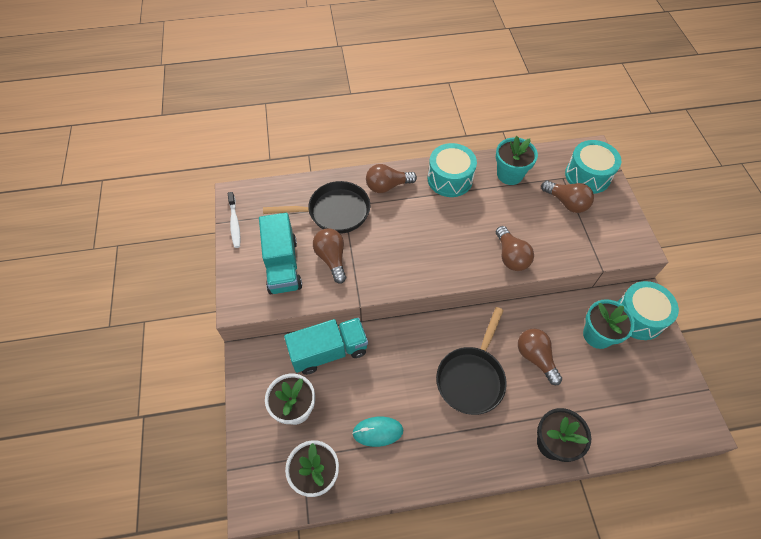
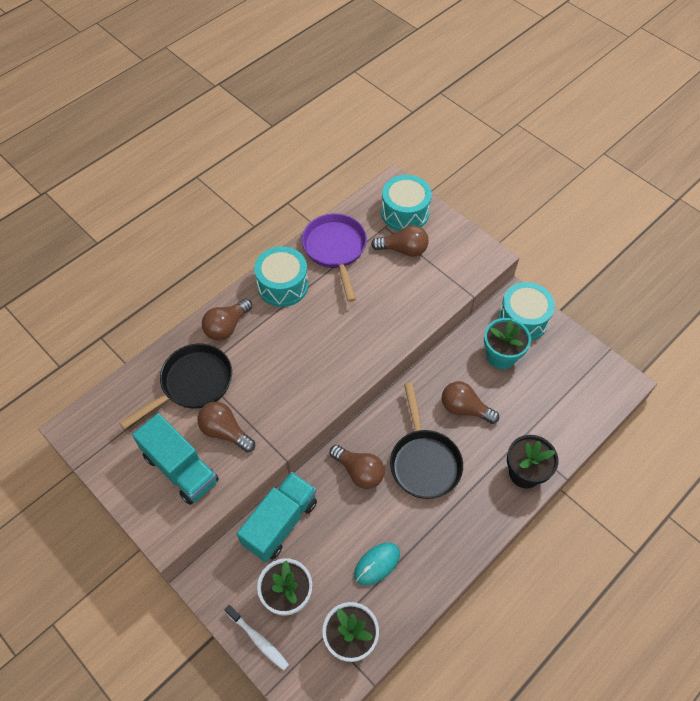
camera: 35 degrees left, 0 degrees up
white toothbrush [228,192,241,248] -> white toothbrush moved to [225,605,289,671]
turquoise flower pot [496,136,538,185] -> purple pan [302,213,367,302]
brown light bulb [496,226,534,271] -> brown light bulb moved to [330,445,385,489]

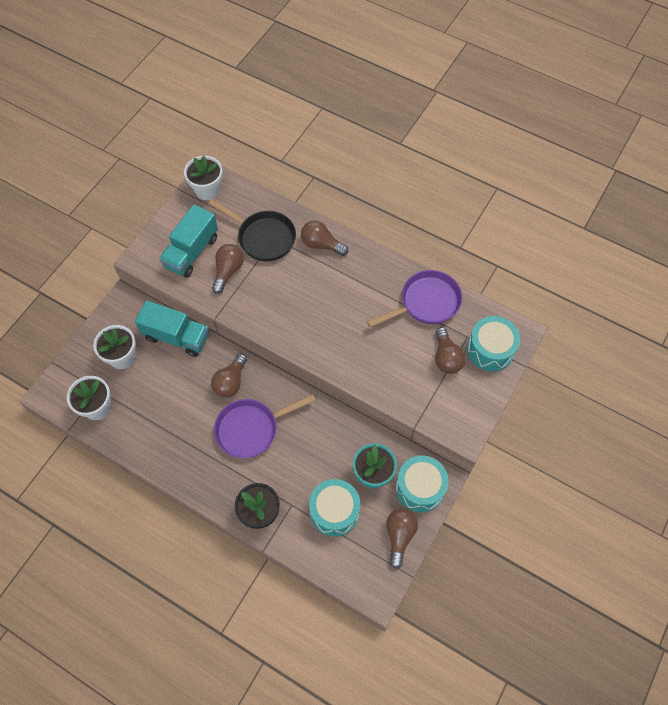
camera: 75 degrees right, 5 degrees up
white toothbrush [225,605,289,671] -> none
turquoise drum [254,246,308,307] -> turquoise drum moved to [309,479,361,537]
turquoise mouse [354,543,400,585] -> none
black pan [390,383,463,499] -> purple pan [214,394,316,458]
brown light bulb [442,381,499,424] -> brown light bulb moved to [386,508,418,569]
none -> white flower pot [184,156,223,200]

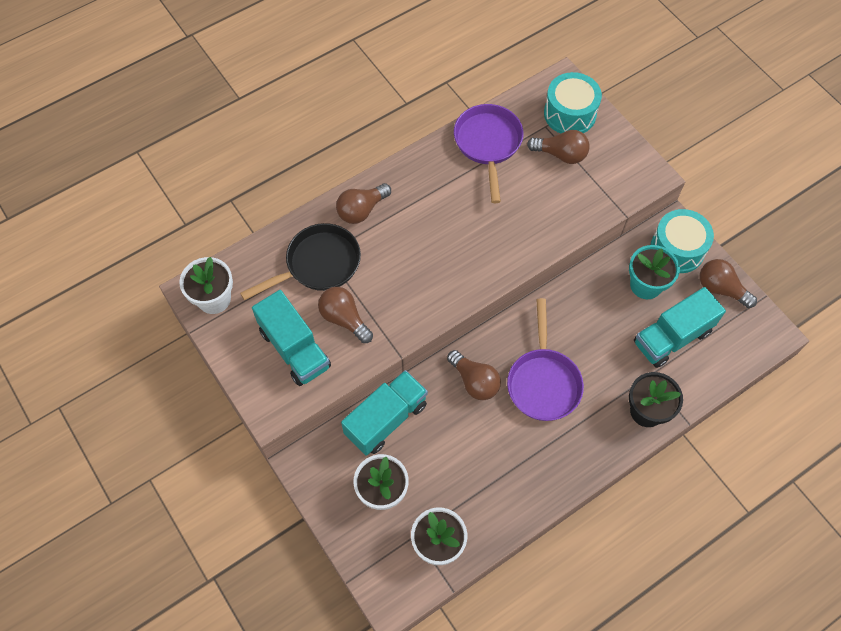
camera: 65 degrees left, 0 degrees up
turquoise drum [309,479,361,537] -> turquoise truck [634,287,726,368]

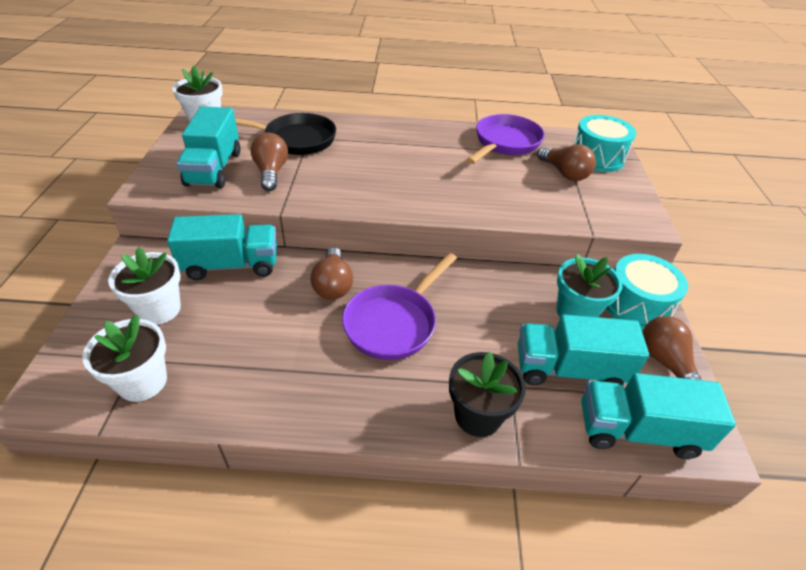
camera: 35 degrees right, 20 degrees down
brown light bulb [336,183,391,224] -> none
none -> turquoise truck [581,373,736,459]

